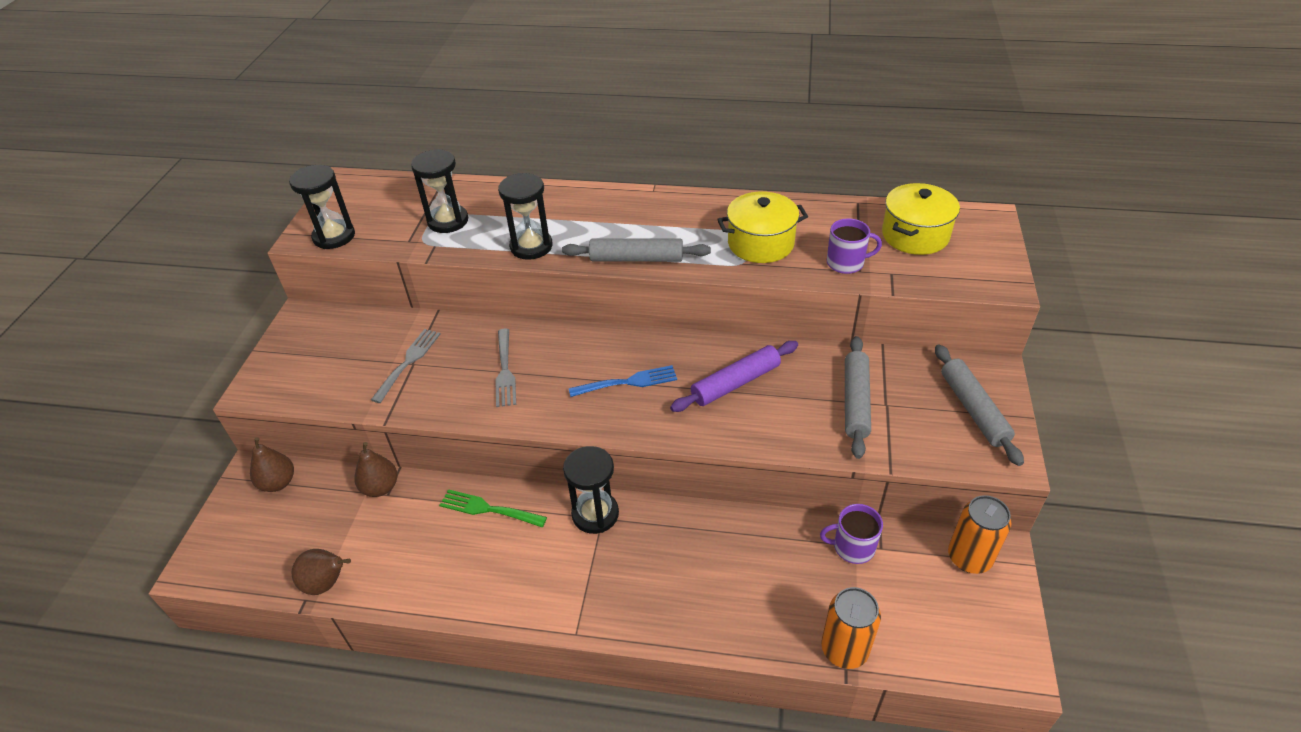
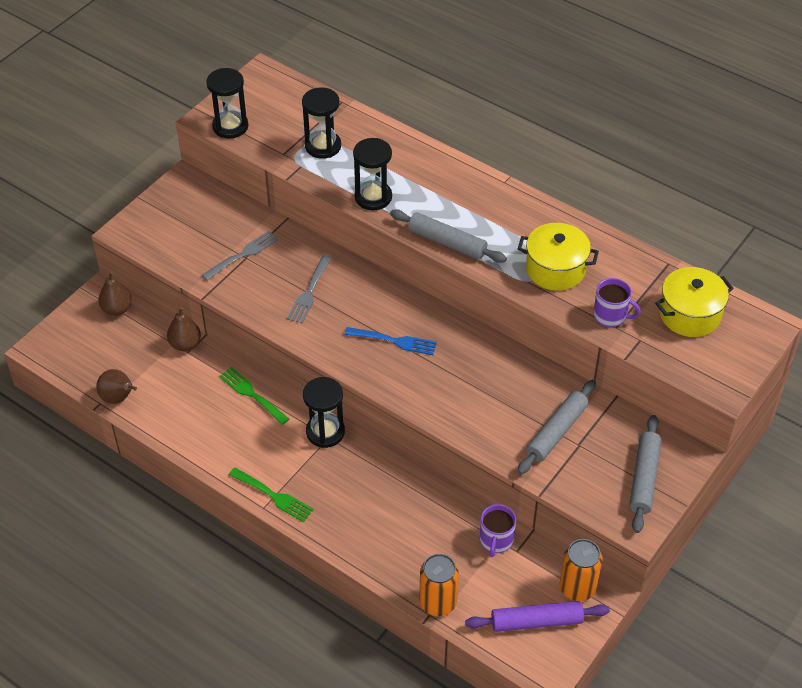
camera: 25 degrees right, 5 degrees up
purple rolling pin [670,341,798,412] -> purple rolling pin moved to [465,601,610,632]
purple mug [820,504,883,564] -> purple mug turned 105 degrees counterclockwise [480,504,516,557]
none -> green fork [229,467,314,522]

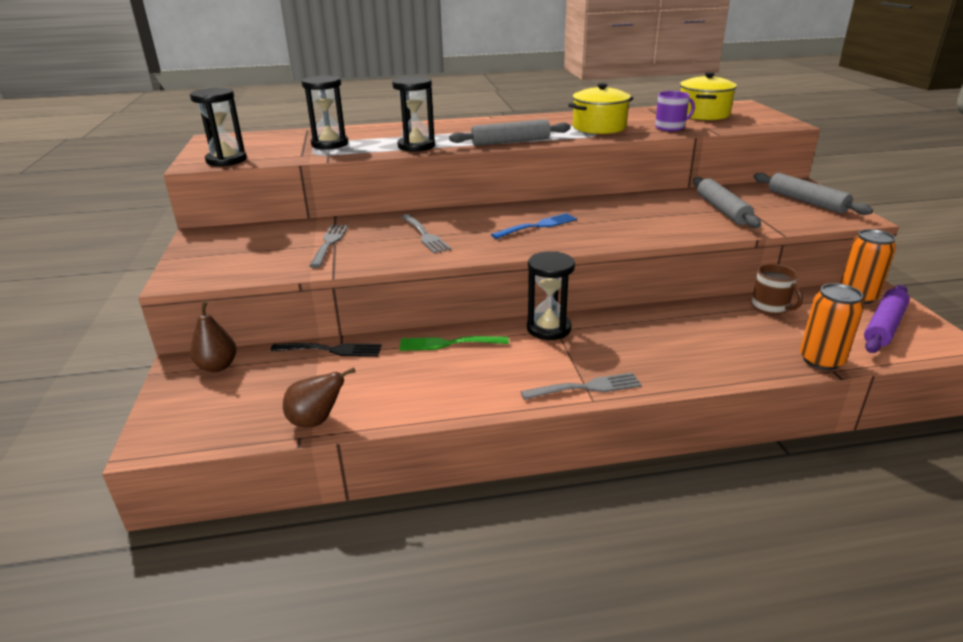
camera: 45 degrees left, 20 degrees down
brown pear [167,307,201,351] -> black fork [270,343,382,357]
green fork [229,467,314,522] -> grey fork [521,372,642,400]
purple mug [480,504,516,557] -> brown mug [751,264,803,315]

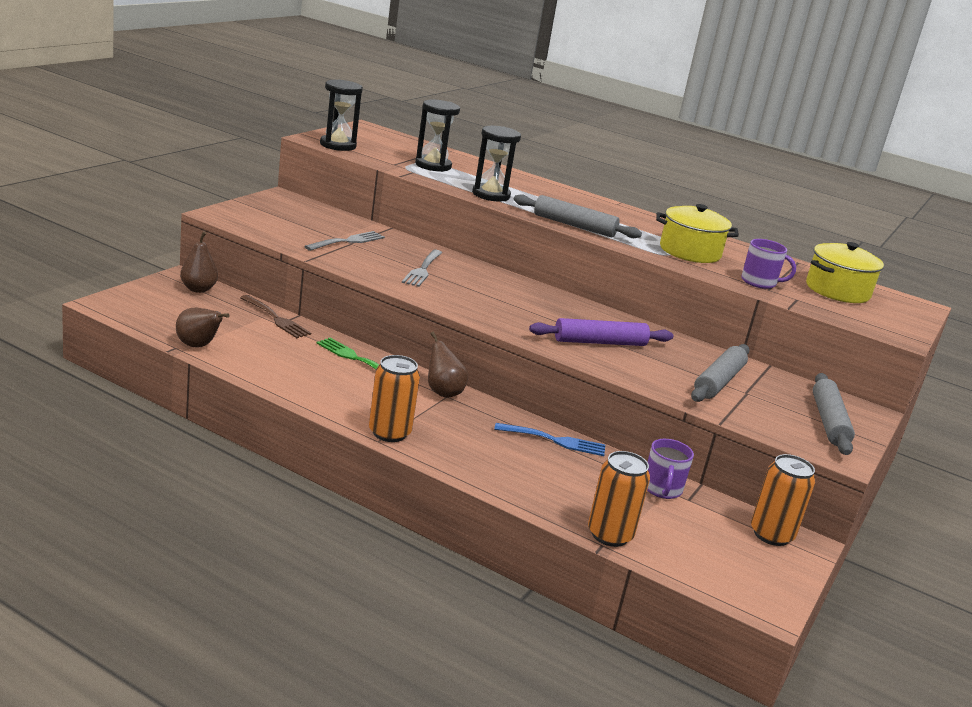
camera: 35 degrees right, 5 degrees down
black fork [270,343,382,357] -> brown fork [240,295,311,338]
blue fork [491,213,577,239] -> blue fork moved to [494,423,605,456]
grey fork [521,372,642,400] -> orange can [369,355,420,442]
black hourglass [527,251,575,340] -> brown pear [428,332,468,398]
brown mug [751,264,803,315] -> purple mug [647,439,694,499]
purple rolling pin [864,285,910,353] -> purple rolling pin moved to [529,318,673,346]

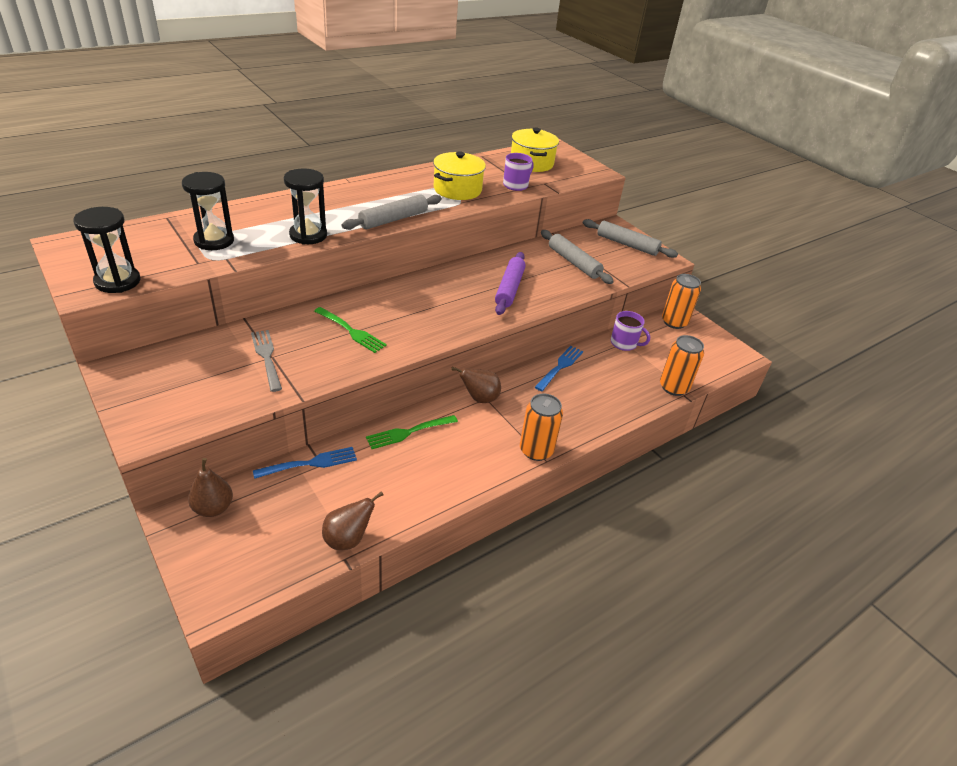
camera: 65 degrees left, 15 degrees up
brown fork [240,295,311,338] -> blue fork [253,447,357,479]
grey fork [402,250,442,287] -> green fork [314,307,387,353]

